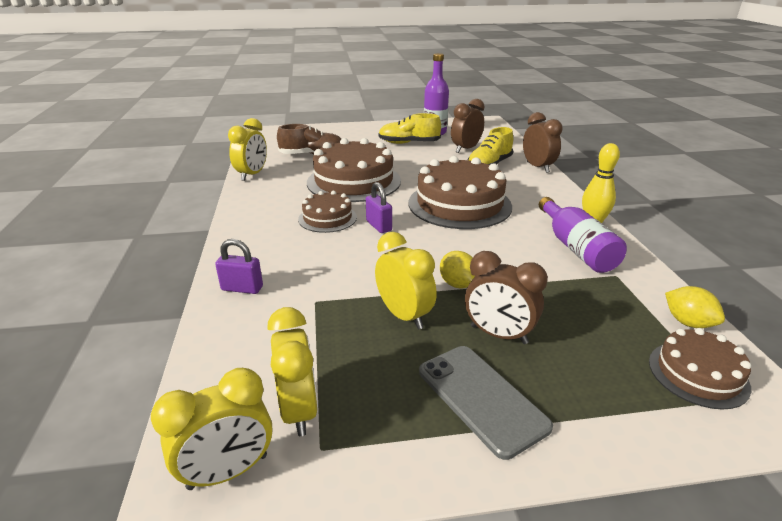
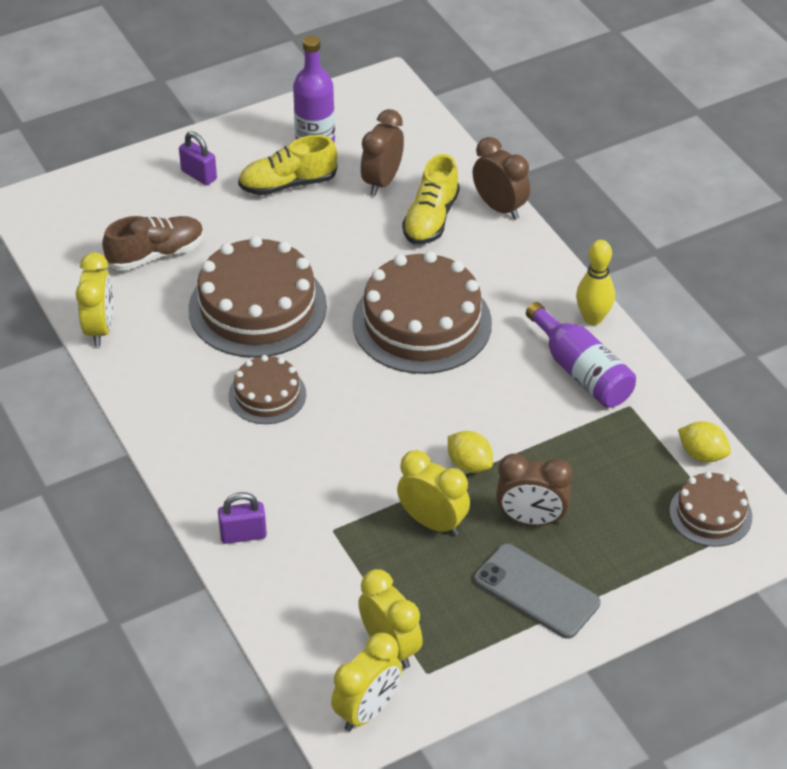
camera: 20 degrees left, 15 degrees up
purple padlock [366,182,392,233] -> purple padlock moved to [179,131,217,185]

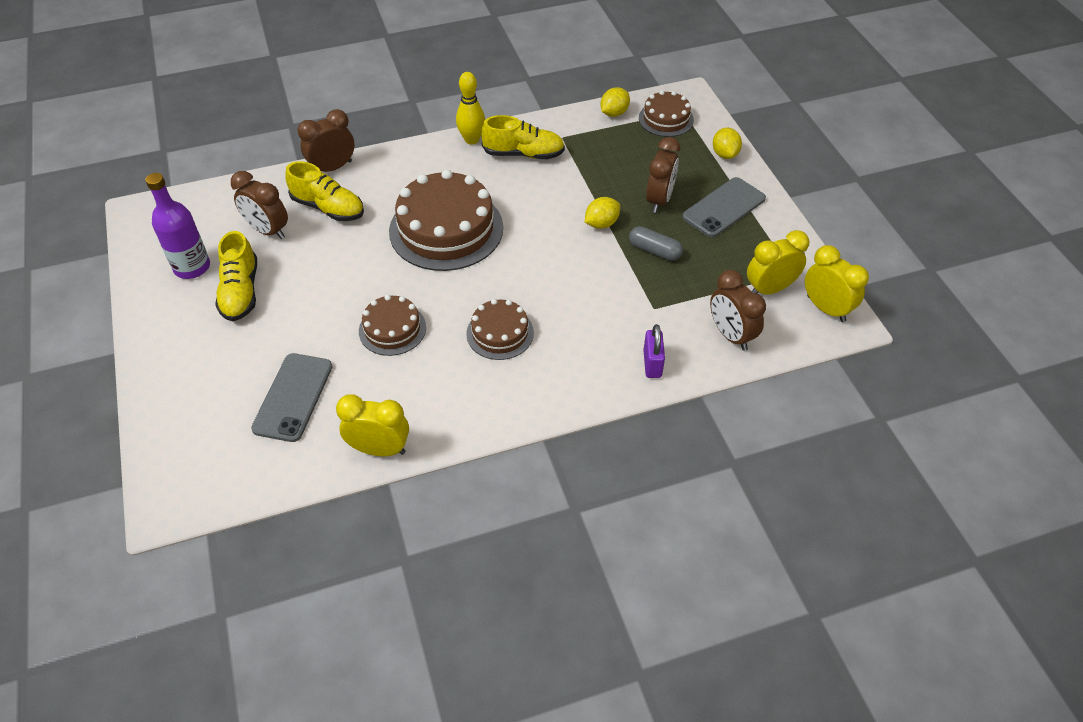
camera: 80 degrees left, 5 degrees up
brown shoe [102,216,204,271] -> grey phone [251,353,333,442]
purple padlock [179,131,217,185] -> none
brown cake [188,236,327,358] -> brown cake [359,295,426,356], size x0.54
yellow clock [397,450,470,536] -> grey capsule [629,226,683,261]
purple bottle [526,302,636,408] -> yellow shoe [481,115,565,159]
none -> brown clock [710,270,766,351]
none -> yellow lemon [713,128,742,159]

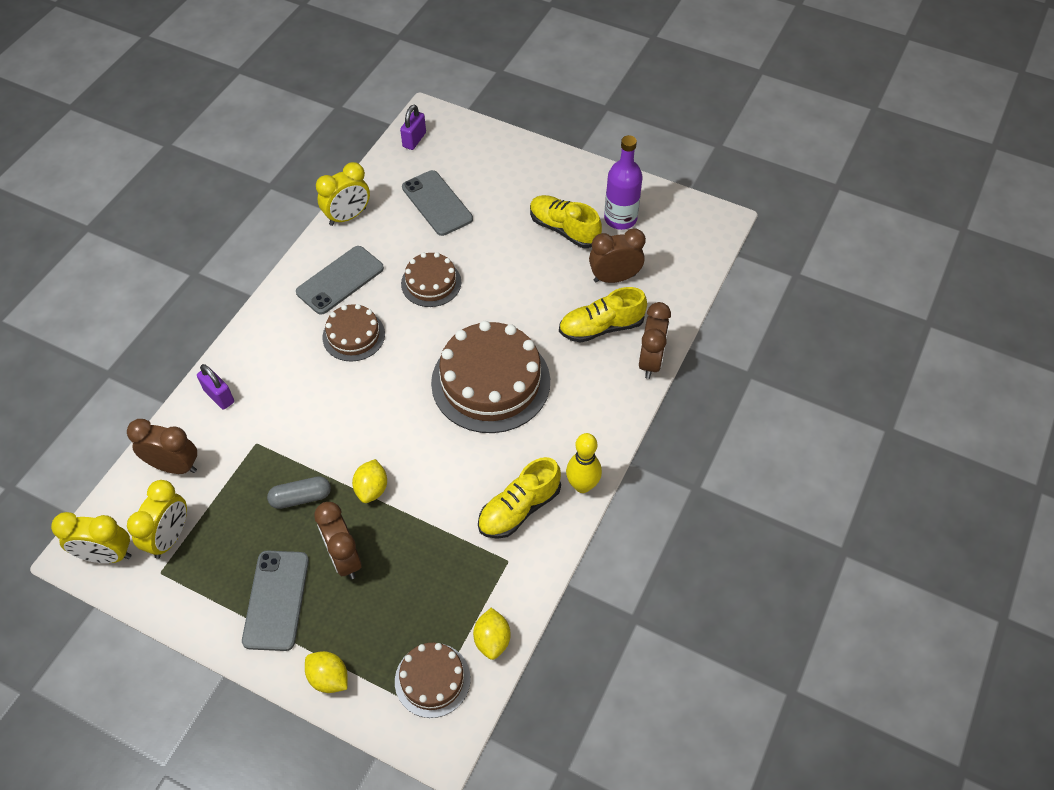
camera: 135 degrees right, 5 degrees up
none -> grey phone [296,246,384,315]
none -> purple padlock [400,105,426,150]

